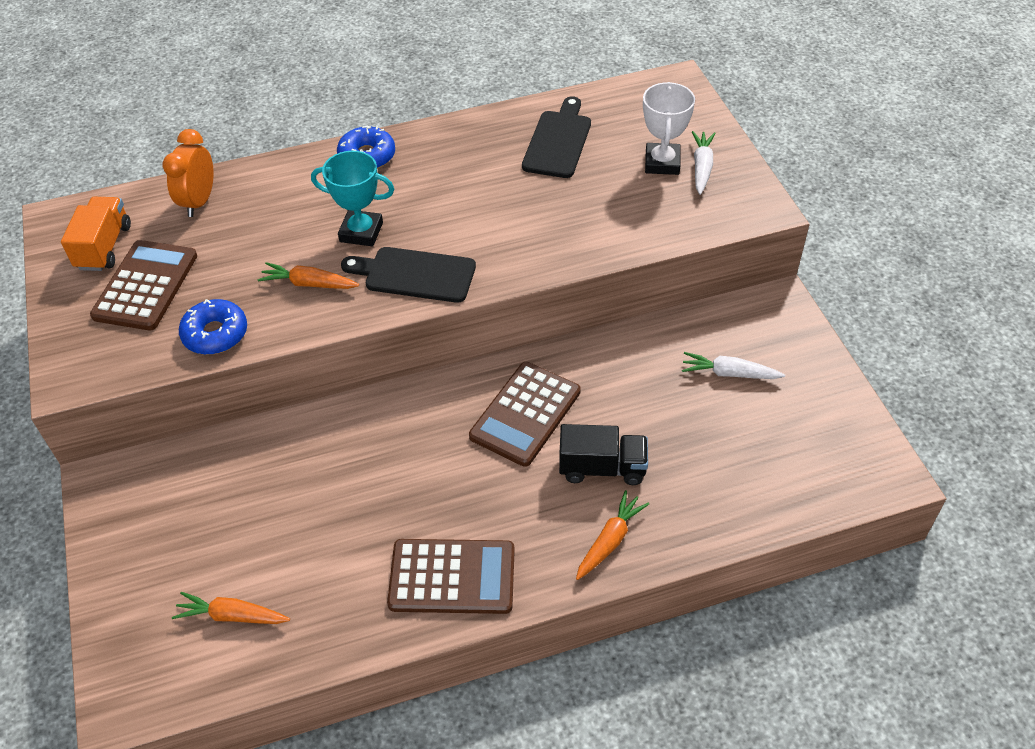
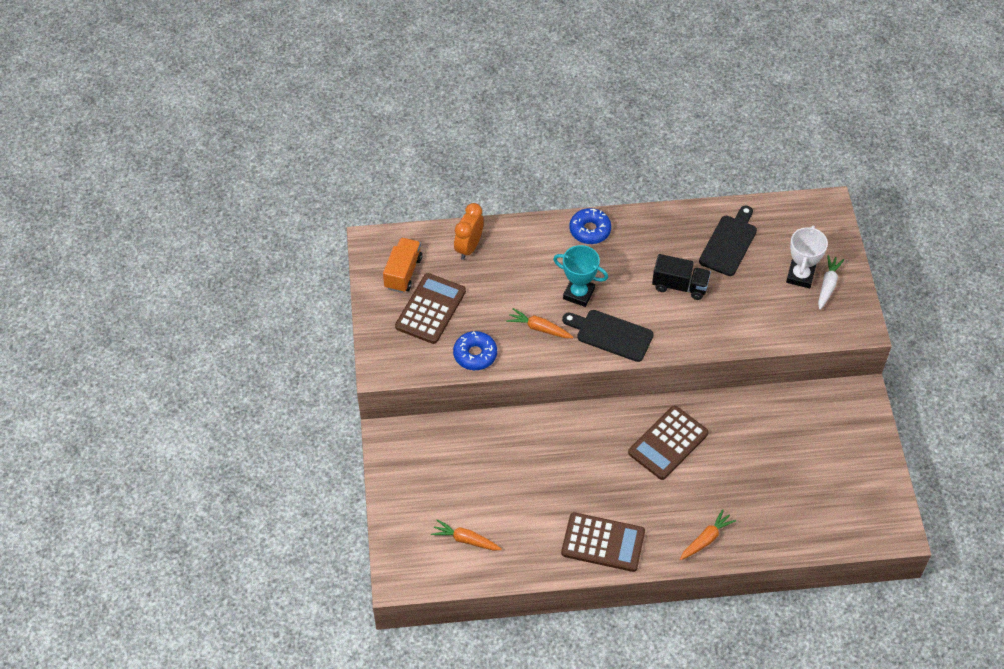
camera: 10 degrees right, 5 degrees up
black truck [559,424,648,485] -> black truck moved to [652,254,711,300]
white carrot [682,352,785,379] -> none

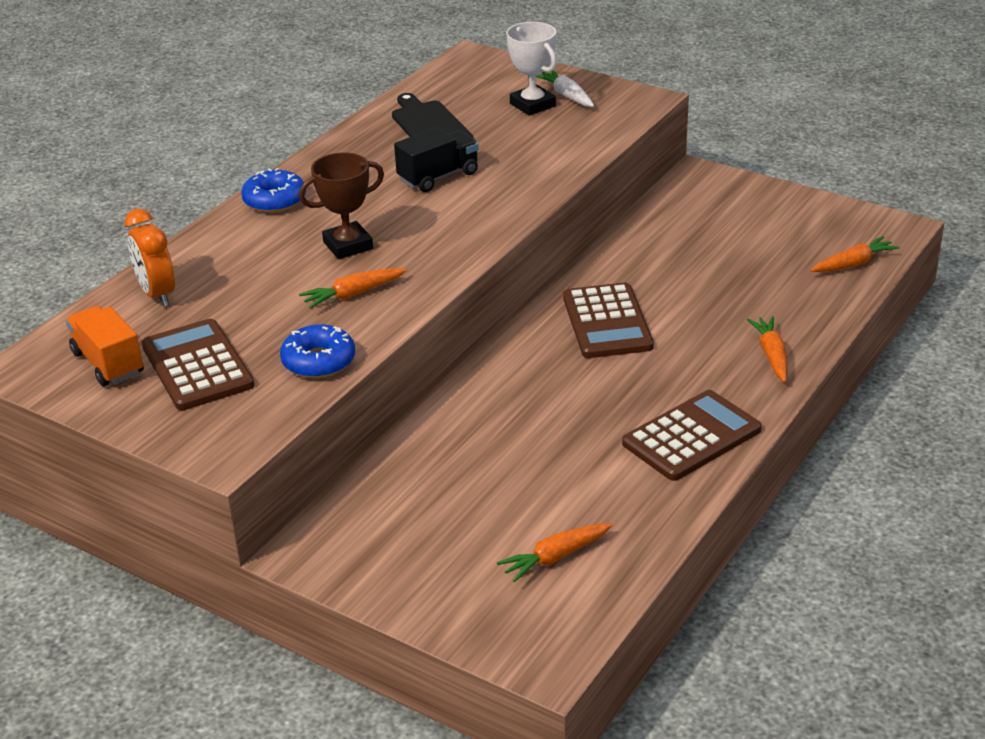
camera: 50 degrees left, 20 degrees down
turquoise trophy [553,245,608,307] -> brown trophy [299,152,384,259]
black cutting board [562,310,653,362] -> none
none -> orange carrot [810,236,900,272]

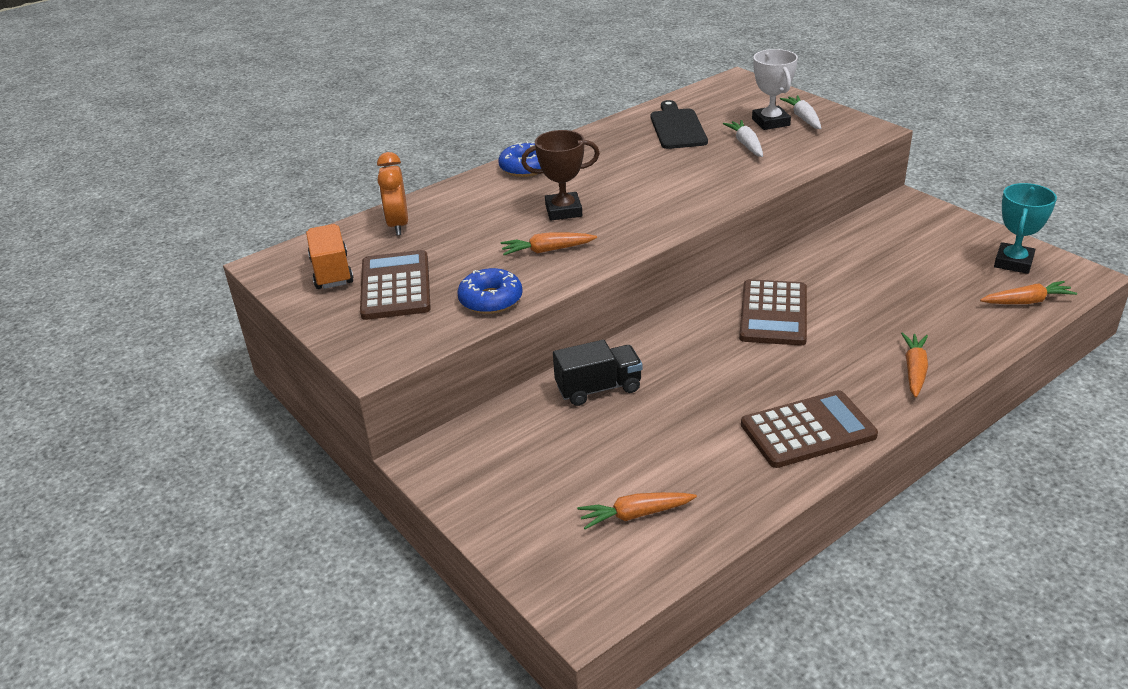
camera: 20 degrees right, 0 degrees up
black truck [394,127,479,192] -> black truck moved to [553,340,643,406]
none -> white carrot [723,120,763,157]
none -> turquoise trophy [994,183,1057,274]

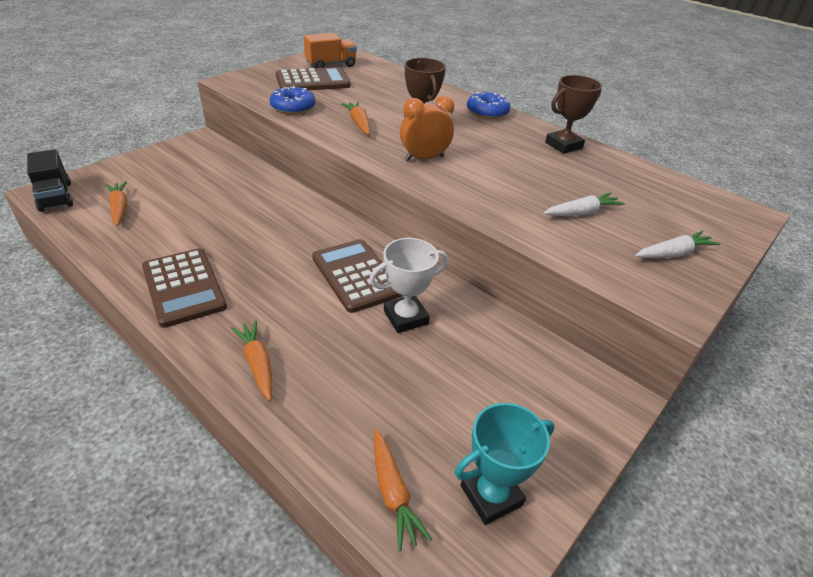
camera: 75 degrees right, 5 degrees up
orange clock [377,152,408,235] -> orange clock moved to [400,96,454,161]
black truck [553,340,643,406] -> black truck moved to [27,149,73,212]
black cutting board [651,100,708,149] -> none
brown calculator [739,279,807,346] -> brown calculator turned 60 degrees clockwise [312,239,402,313]
white trophy [752,49,798,130] -> white trophy moved to [369,238,448,333]
orange carrot [901,333,928,398] -> orange carrot turned 120 degrees counterclockwise [231,320,272,401]
turquoise trophy [994,183,1057,274] -> turquoise trophy turned 45 degrees counterclockwise [455,403,555,525]
none -> brown trophy [545,75,602,154]

